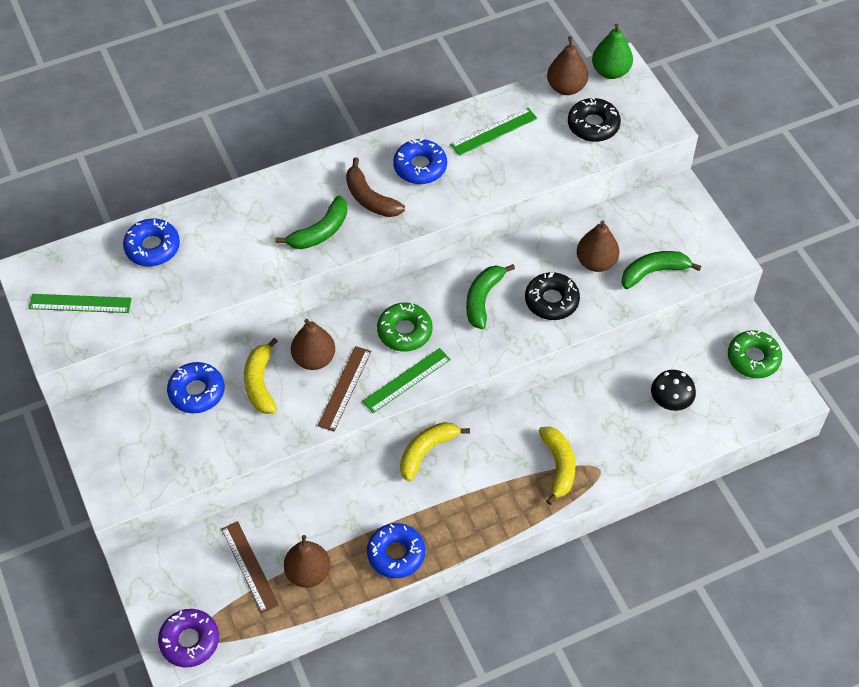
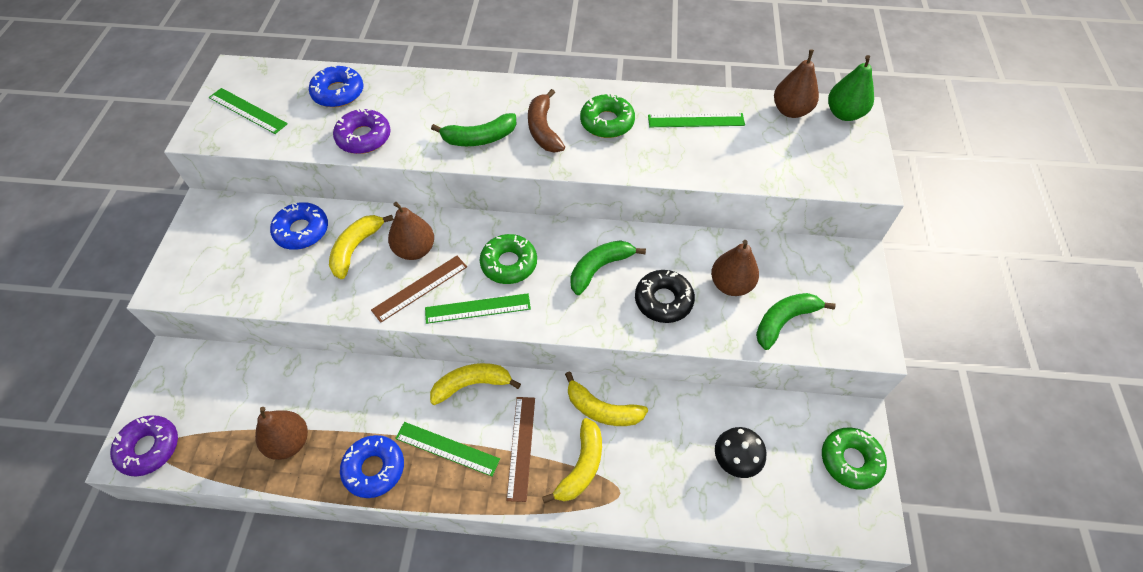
camera: 30 degrees right, 0 degrees up
brown ruler [221,521,279,613] -> brown ruler moved to [506,397,535,502]
blue donut [393,138,447,184] -> green donut [580,93,635,138]
black donut [568,97,621,142] -> none
green banana [621,251,701,289] -> green banana turned 45 degrees counterclockwise [756,293,836,350]
none -> purple donut [333,108,391,154]
none -> green ruler [395,422,500,477]
none -> yellow banana [565,371,648,426]

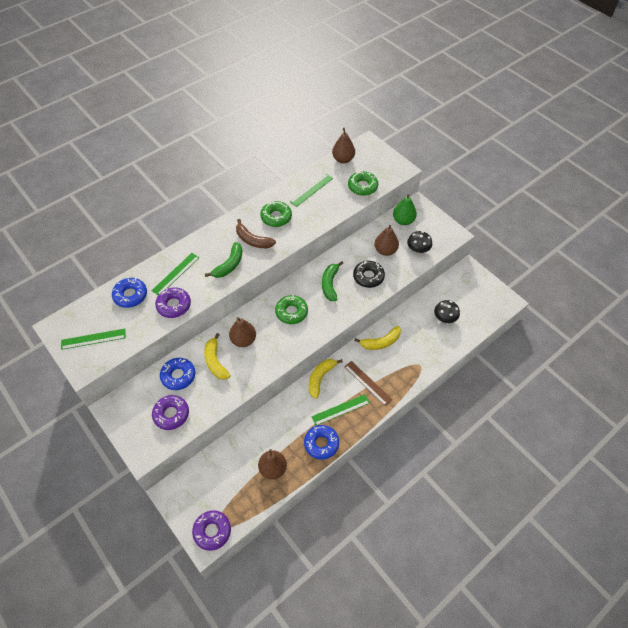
camera: 45 degrees left, 0 degrees up
brown ruler [371,256,467,323] -> none
green ruler [425,293,531,324] -> green ruler moved to [151,253,200,295]
yellow banana [542,418,602,504] -> none
green banana [756,293,836,350] -> black mushroom [407,231,432,253]
green donut [822,428,887,490] -> green donut moved to [348,171,378,196]
green pear [828,55,874,121] -> green pear moved to [393,194,417,225]
none -> purple donut [152,395,189,430]

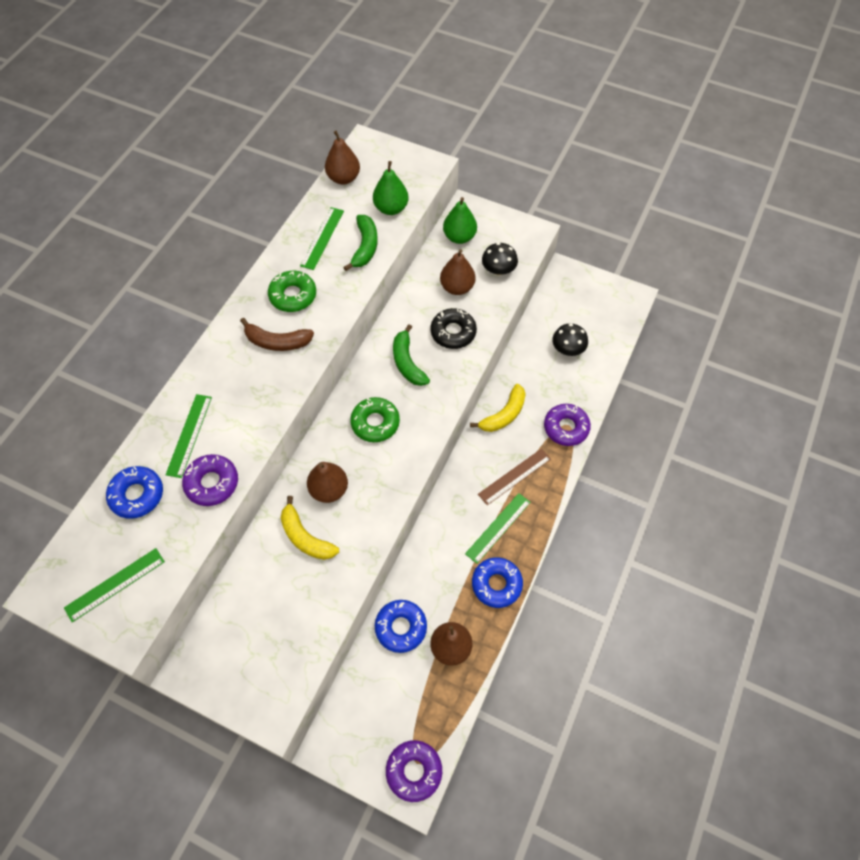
camera: 25 degrees left, 5 degrees up
purple donut [152,395,189,430] -> purple donut moved to [544,404,591,446]
blue donut [160,358,195,390] -> blue donut moved to [375,600,427,653]
green banana [205,242,242,278] -> green banana moved to [343,215,378,271]
yellow banana [309,359,343,399] -> none
brown ruler [344,361,392,406] -> brown ruler turned 60 degrees counterclockwise [478,449,551,505]
green donut [348,171,378,196] -> green pear [373,161,409,215]

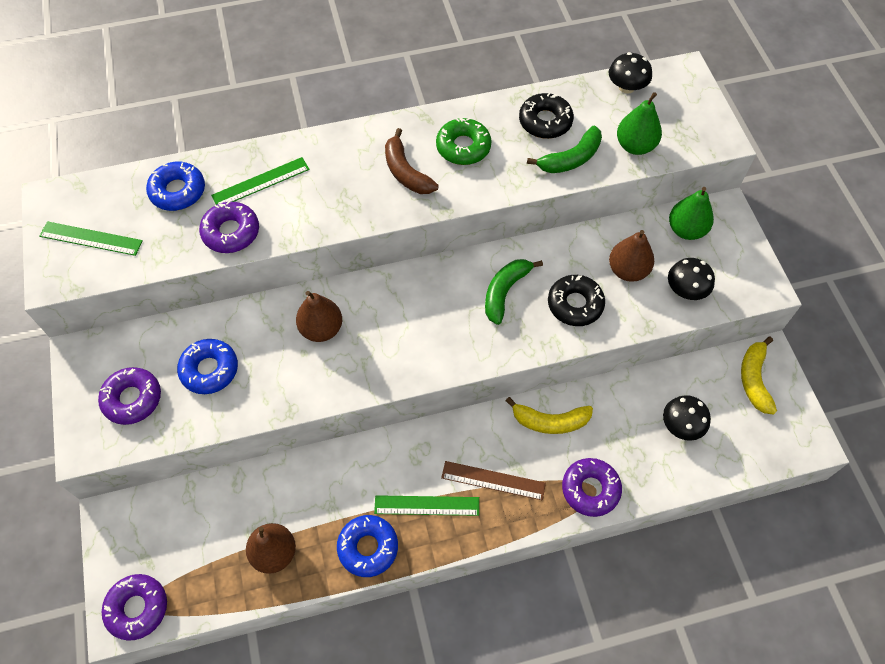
camera: 50 degrees right, 0 degrees up
yellow banana [281,496,339,560] -> yellow banana moved to [741,336,777,415]
green ruler [300,207,344,270] -> black donut [519,93,574,139]
brown pear [325,131,360,185] -> black mushroom [609,52,652,94]
green donut [350,397,400,442] -> none
blue donut [375,600,427,653] -> blue donut moved to [177,339,238,394]
none -> purple donut [98,367,161,425]

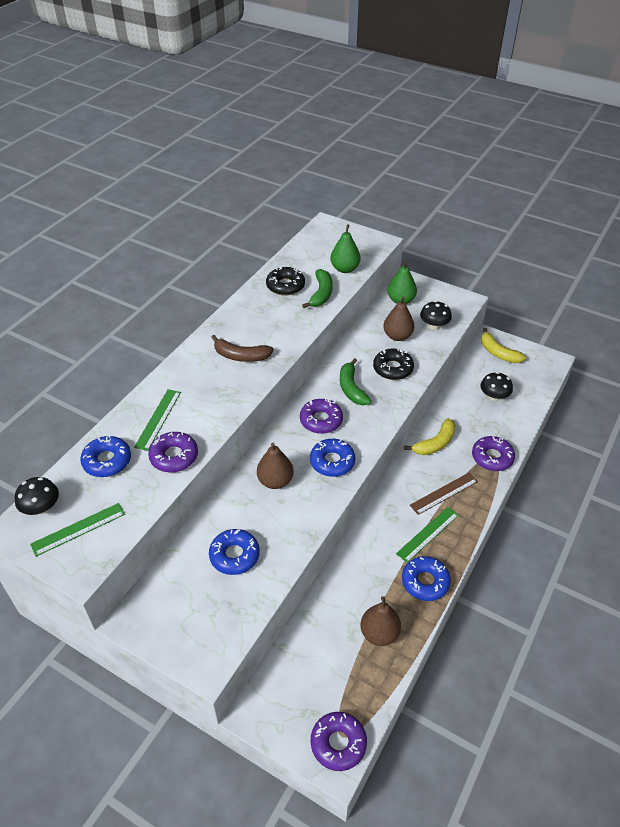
camera: 45 degrees left, 15 degrees down
purple donut [98,367,161,425] -> purple donut moved to [300,398,343,434]
green donut [436,117,492,165] -> none
black mushroom [609,52,652,94] -> black mushroom moved to [15,477,59,515]
none -> blue donut [310,439,355,477]

